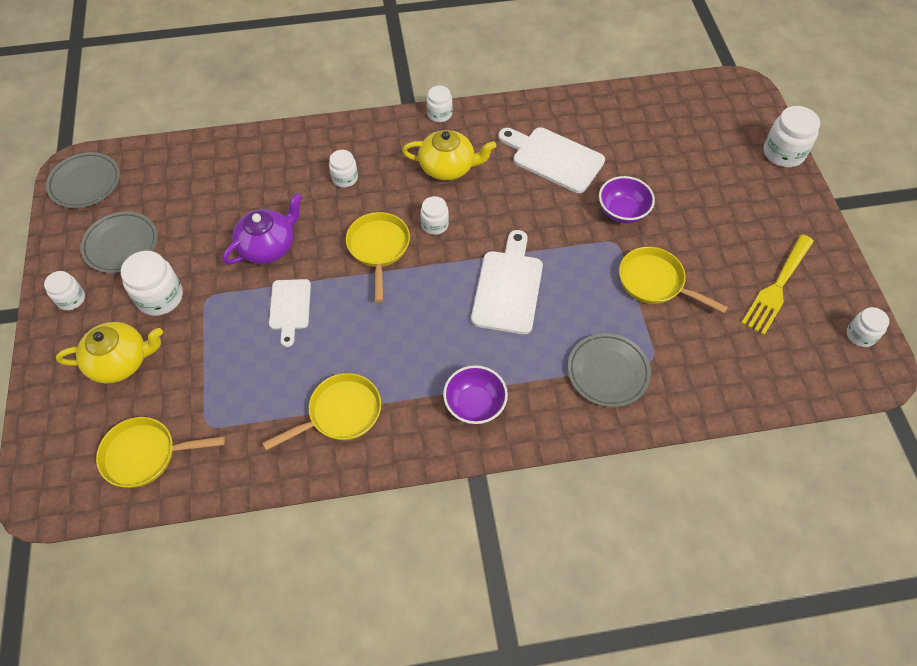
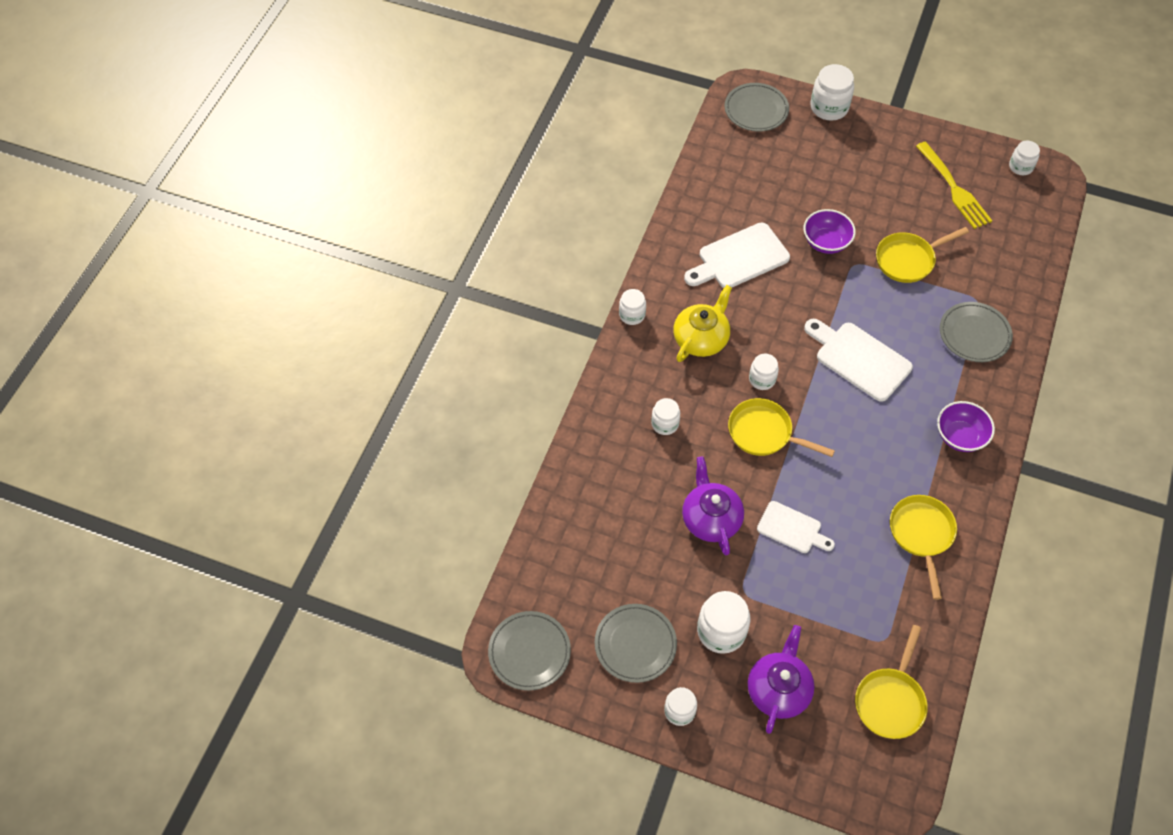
camera: 60 degrees left, 0 degrees up
yellow teapot [56,322,163,384] -> purple teapot [748,625,815,734]
none -> grey plate [725,83,789,132]

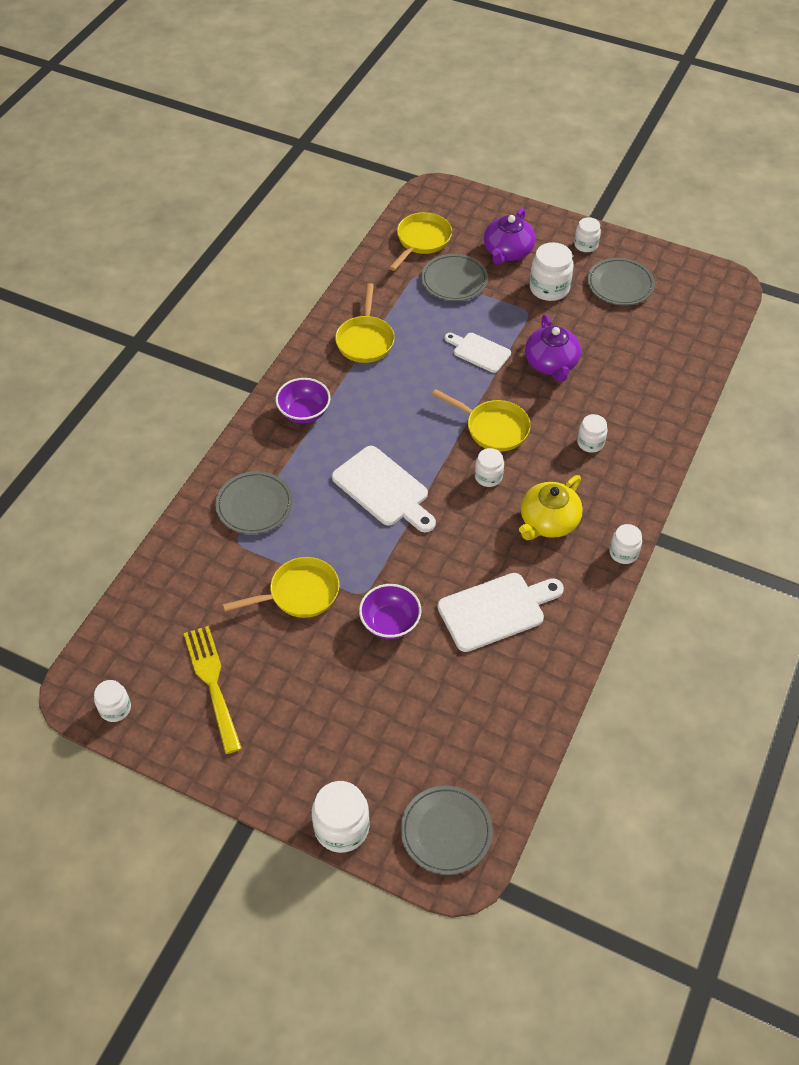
camera: 175 degrees left, 5 degrees down
grey plate [488,611,571,691] -> grey plate moved to [421,254,488,301]

